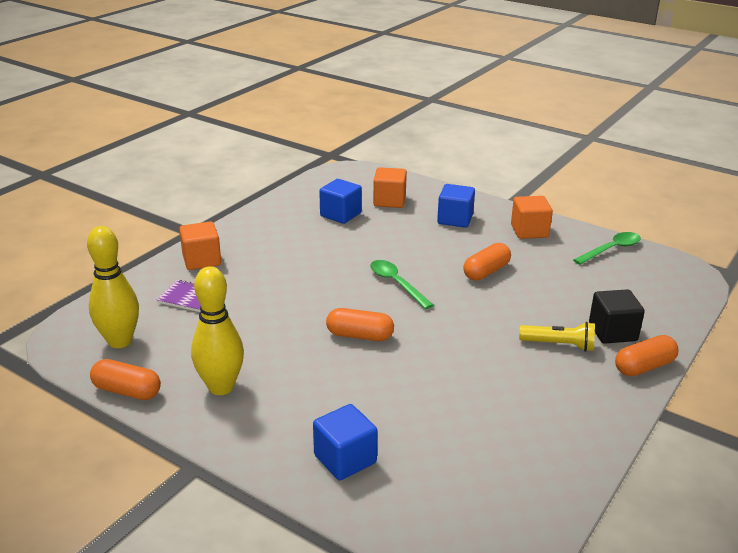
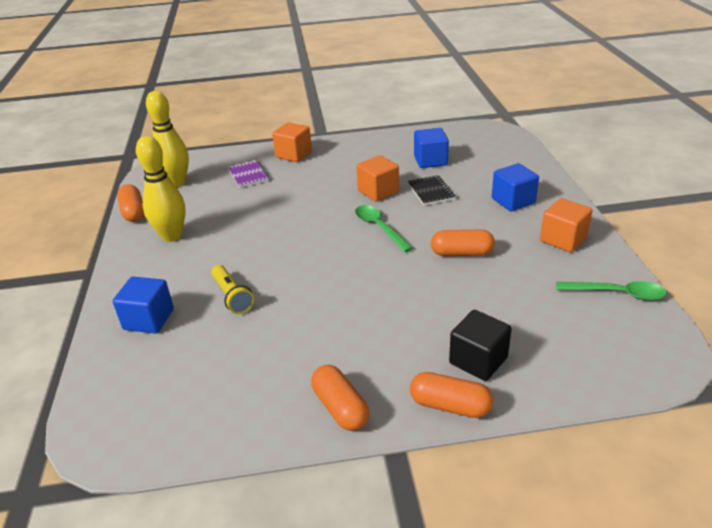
camera: 50 degrees right, 5 degrees up
orange capsule [326,308,394,341] -> orange capsule moved to [311,365,370,431]
green spoon [370,260,434,309] -> green spoon turned 45 degrees counterclockwise [355,205,413,252]
orange cube [373,167,407,208] -> orange cube moved to [357,155,399,201]
yellow flashlight [519,322,595,352] -> yellow flashlight moved to [211,265,254,314]
none -> black notebook [408,175,456,205]

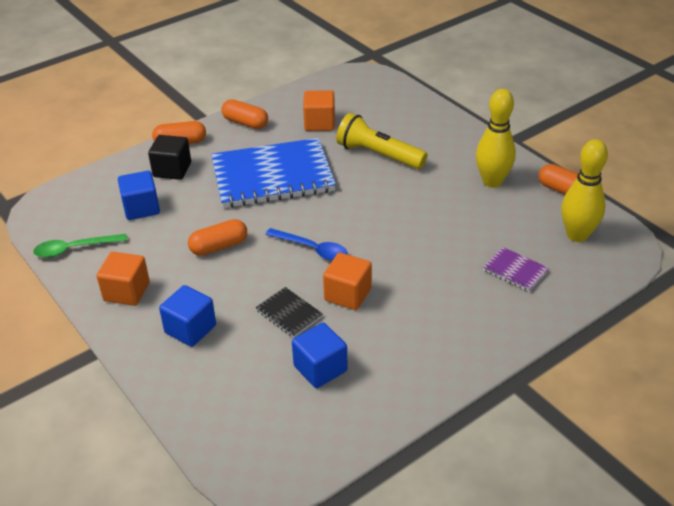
camera: 150 degrees right, 5 degrees up
blue cube [113,277,174,333] -> blue cube moved to [118,171,160,220]
yellow flashlight [211,265,254,314] -> yellow flashlight [336,113,427,169], size x1.56
orange cube [272,122,312,162] -> orange cube moved to [303,90,335,131]
green spoon [355,205,413,252] -> blue spoon [265,228,348,261]
none -> blue notebook [211,138,336,208]

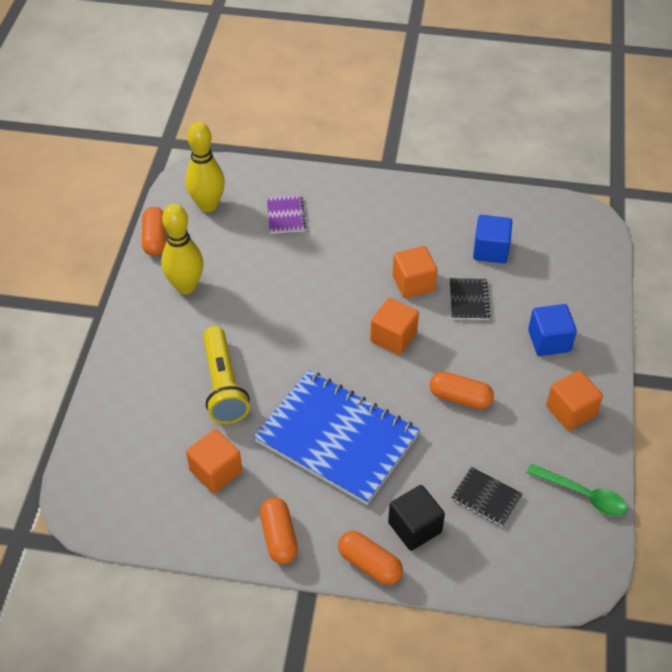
camera: 135 degrees left, 10 degrees up
blue cube [118,171,160,220] -> black notebook [451,467,523,527]
blue spoon [265,228,348,261] -> orange cube [370,298,419,355]

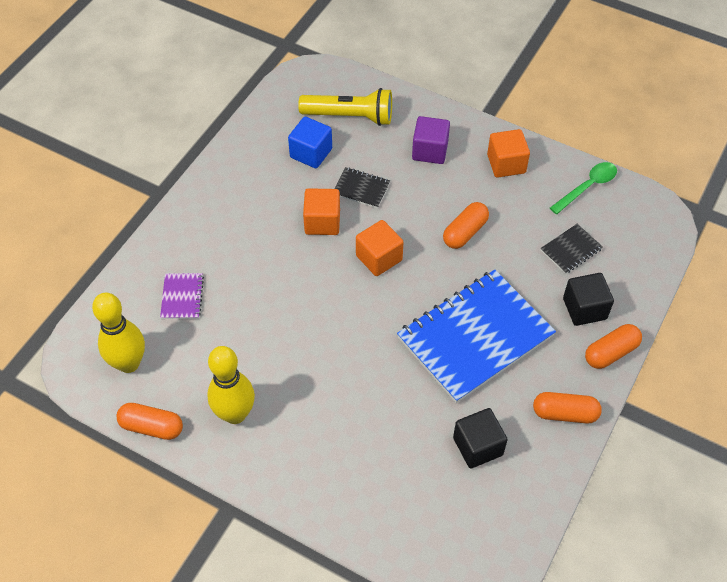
camera: 70 degrees left, 5 degrees up
orange cube [186,429,242,493] -> black cube [453,408,508,468]
yellow flashlight [203,326,250,424] -> yellow flashlight moved to [298,88,392,126]
purple notebook [267,195,306,234] -> purple notebook turned 75 degrees clockwise [160,273,204,319]
blue cube [528,304,577,356] -> purple cube [412,116,450,164]

